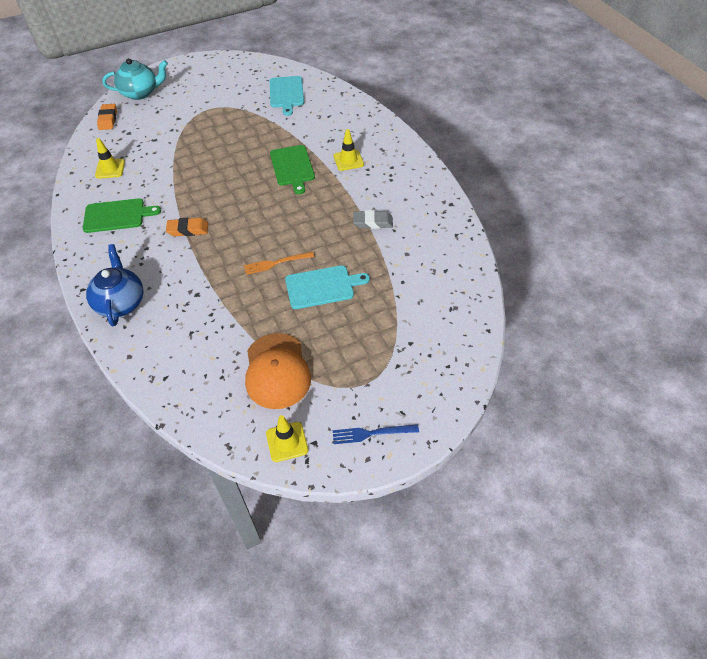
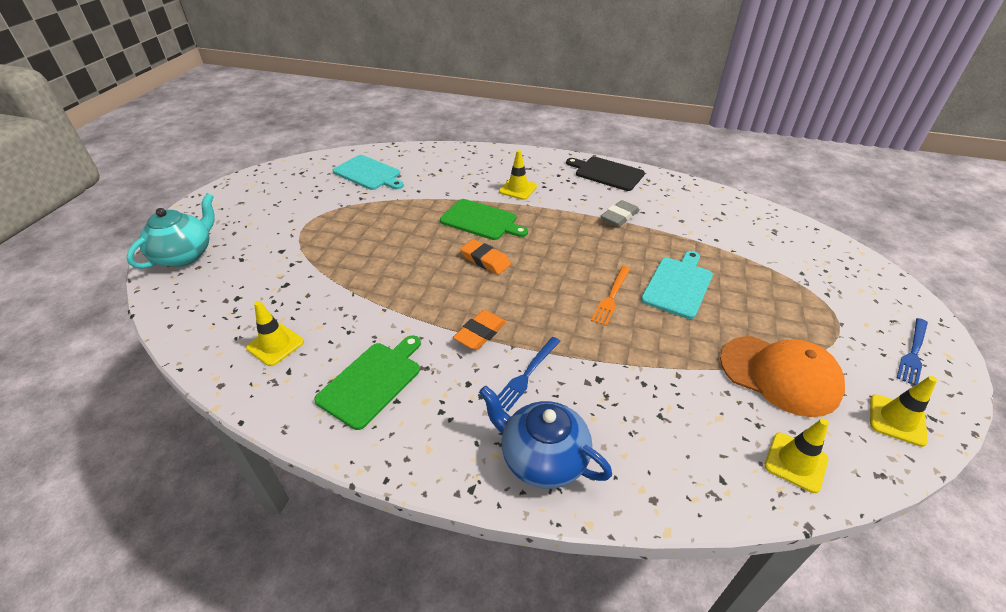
camera: 50 degrees left, 10 degrees down
orange eraser [97,104,117,130] -> orange eraser moved to [460,239,511,275]
none -> blue fork [498,337,561,411]
none -> black cutting board [566,157,645,191]
none -> yellow traffic cone [764,418,829,493]

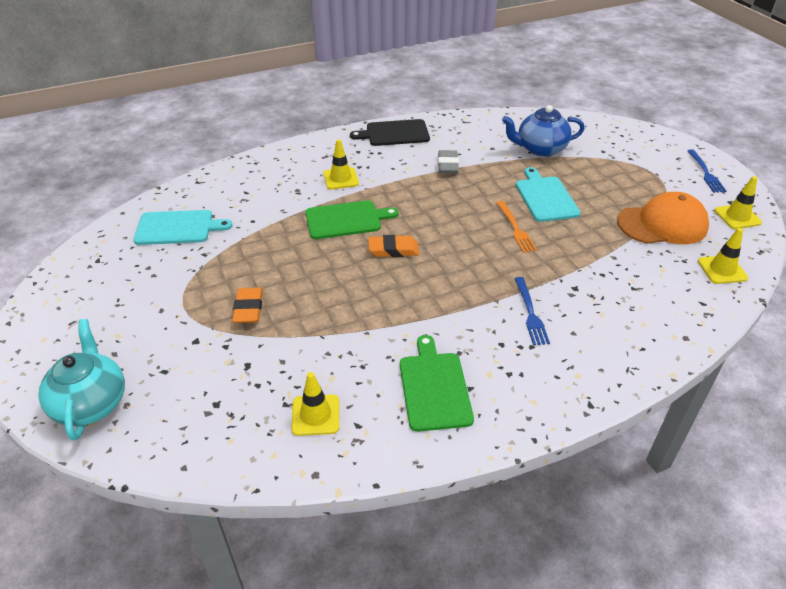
camera: 40 degrees left, 0 degrees up
orange eraser [453,310,506,350] -> orange eraser moved to [232,288,263,323]
blue teapot [479,386,612,489] -> blue teapot moved to [502,105,585,157]

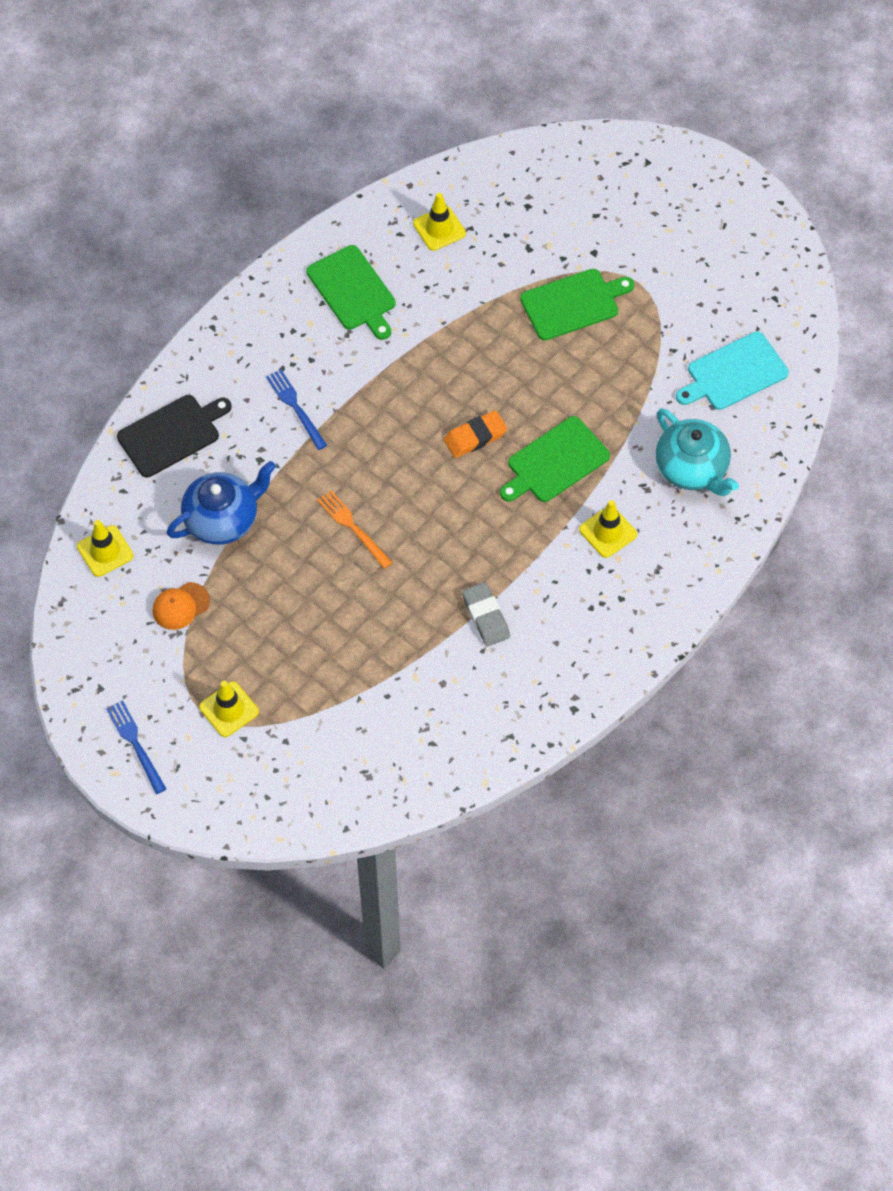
camera: 155 degrees right, 20 degrees up
turquoise teapot [38,319,125,440] -> turquoise teapot moved to [655,408,739,496]
orange eraser [232,288,263,323] -> green cutting board [520,269,634,341]
black cutting board [350,119,430,146] -> black cutting board moved to [117,395,232,477]
blue teapot [502,105,585,157] -> blue teapot moved to [167,461,276,545]
turquoise cutting board [516,167,581,222] -> none
orange cap [617,192,709,244] -> orange cap [153,582,210,630], size x0.51
yellow traffic cone [714,176,762,229] -> yellow traffic cone moved to [199,681,259,737]

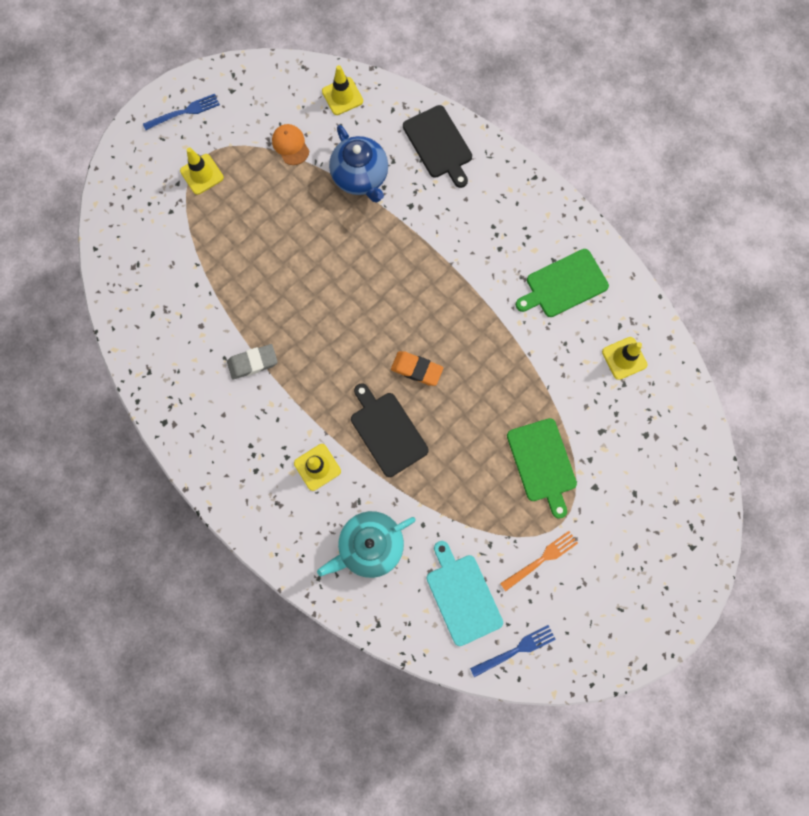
camera: 95 degrees right, 15 degrees up
blue fork [266,369,327,450] -> blue fork moved to [470,625,556,677]
orange fork [317,490,393,569] -> orange fork moved to [500,531,578,591]
orange eraser [444,410,507,458] -> orange eraser turned 45 degrees counterclockwise [391,351,443,386]
green cutting board [500,416,610,502] -> black cutting board [351,383,429,477]

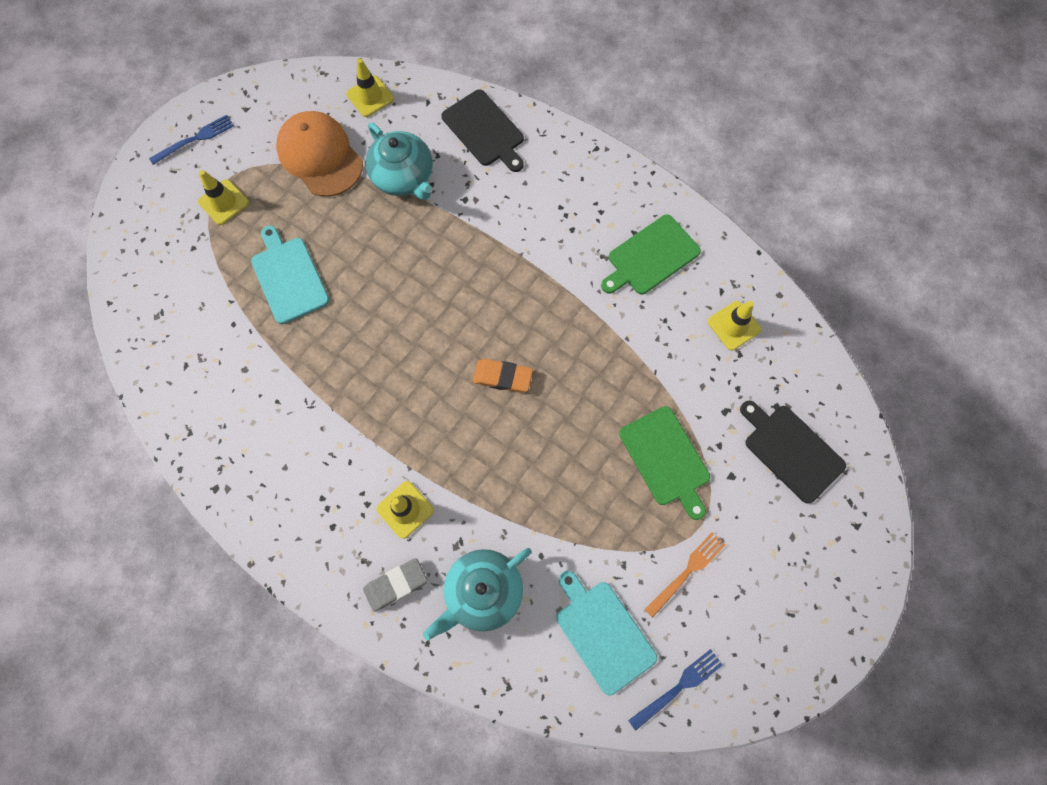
camera: 10 degrees left, 5 degrees down
grey eraser [227,344,278,380] -> grey eraser moved to [363,558,428,612]
orange cap [272,124,309,165] -> orange cap [276,111,363,197], size x1.95
blue teapot [329,125,388,203] -> turquoise teapot [366,123,433,200]
black cutting board [351,383,429,477] -> black cutting board moved to [740,400,846,504]
none -> turquoise cutting board [251,225,329,324]

